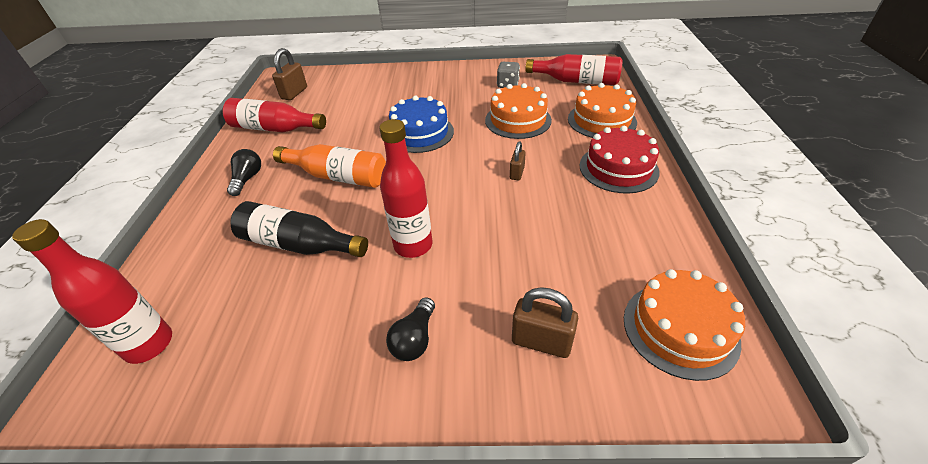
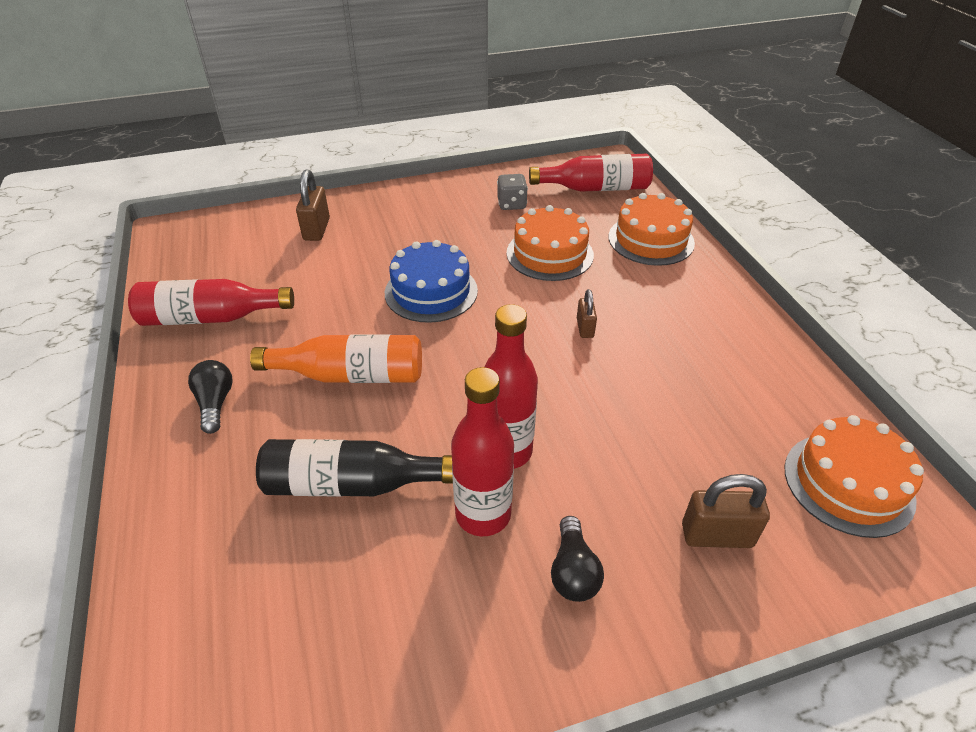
camera: 20 degrees left, 0 degrees up
red bottle [12,219,172,364] -> red bottle moved to [451,367,514,536]
brown padlock [272,48,307,100] -> brown padlock moved to [296,170,330,241]
red cake [579,126,659,194] -> none

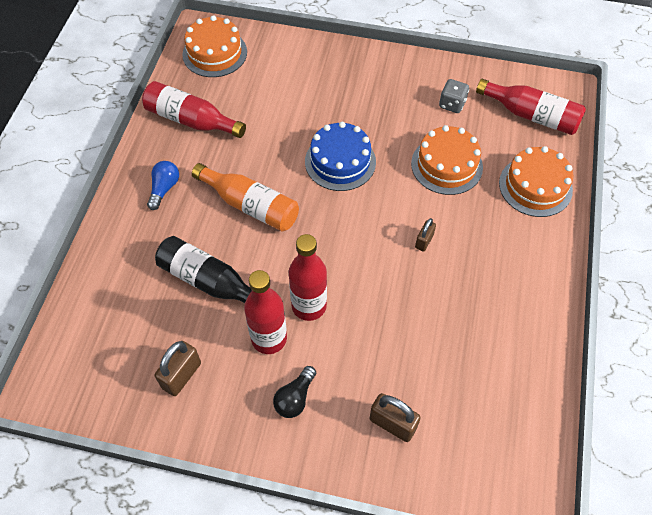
camera: 30 degrees right, 15 degrees up
black light bulb [188,360,233,434] -> blue light bulb [147,161,179,210]
brown padlock [296,170,330,241] -> brown padlock moved to [155,341,201,396]
orange cake [784,415,924,538] -> orange cake moved to [182,15,247,77]

